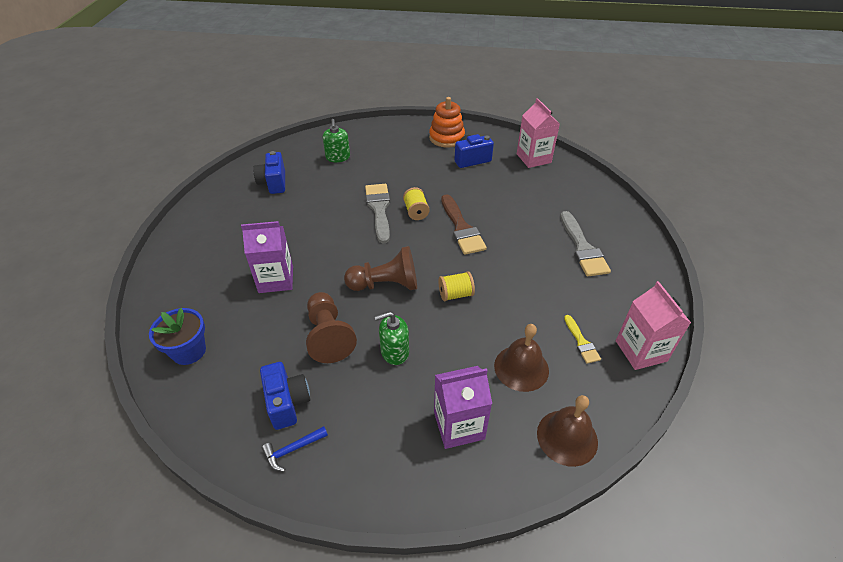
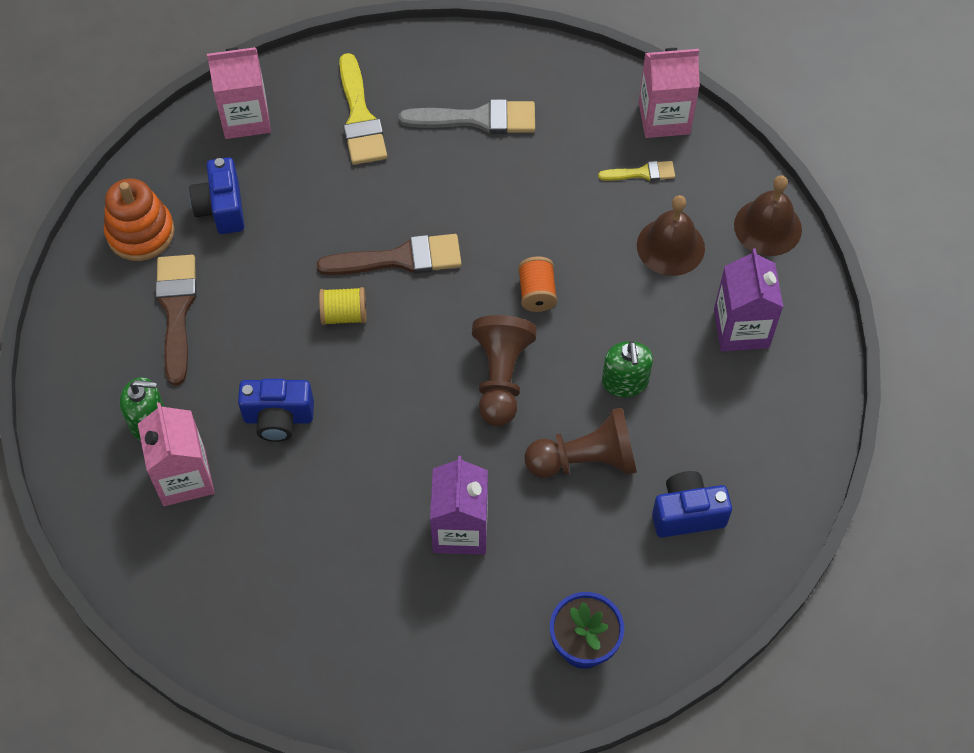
camera: 80 degrees left, 15 degrees up
blue camera [253,151,285,194] -> blue camera moved to [238,379,314,442]
blue hammer [262,426,328,471] -> none
grey brush [365,184,390,244] -> none
yellow spool [438,271,475,301] -> orange spool [518,256,557,312]
none -> pink carton [138,403,214,506]
none -> brown brush [155,255,197,386]
none -> yellow brush [339,53,387,165]

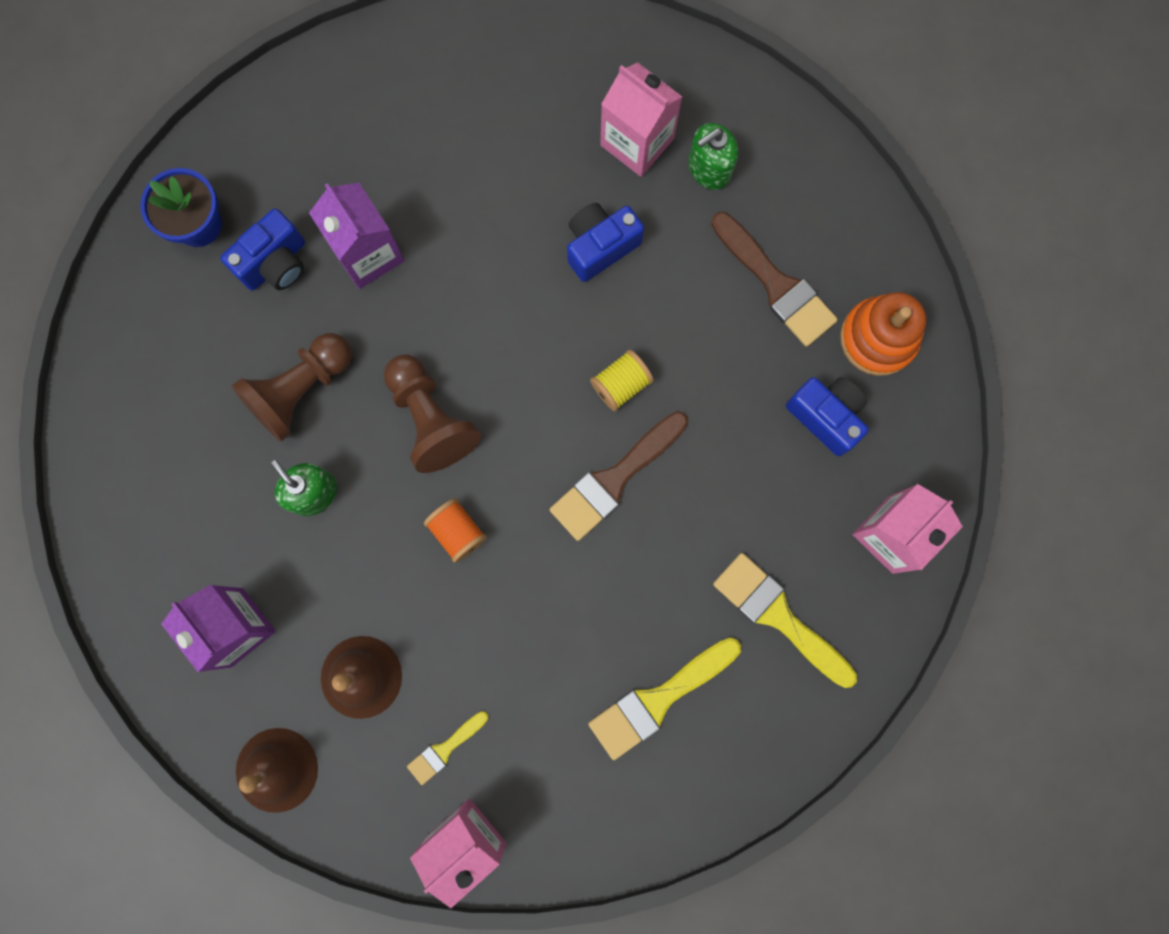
camera: 145 degrees right, 20 degrees up
grey brush [399,99,535,134] -> yellow brush [588,637,741,760]
blue camera [652,471,732,538] -> blue camera moved to [220,208,305,290]

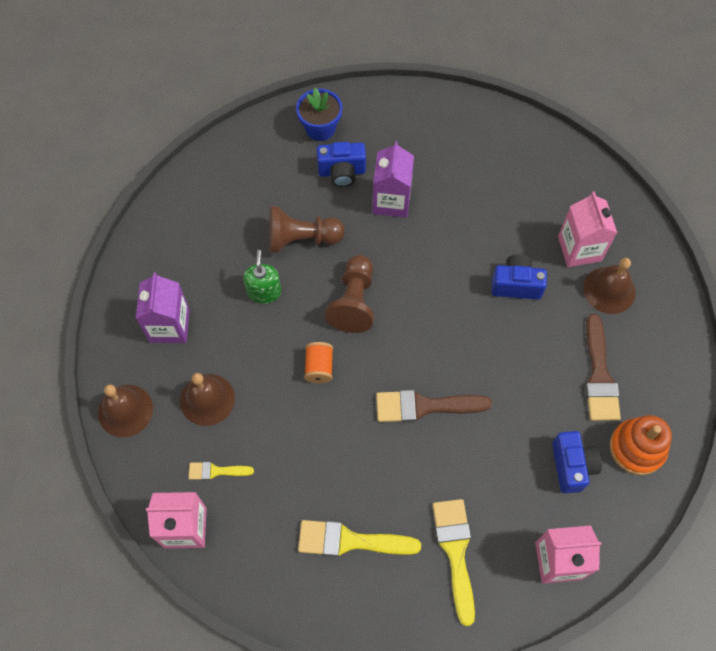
camera: 40 degrees right, 15 degrees down
yellow spool [590,350,654,411] -> none
green soap dispenser [688,123,739,190] -> brown bell [583,258,636,314]

